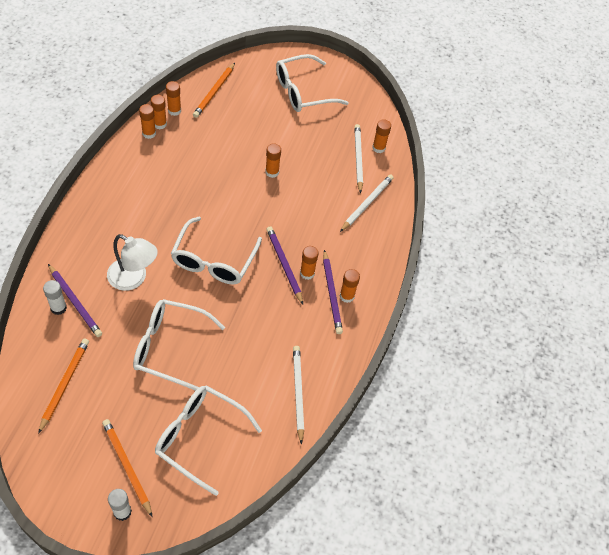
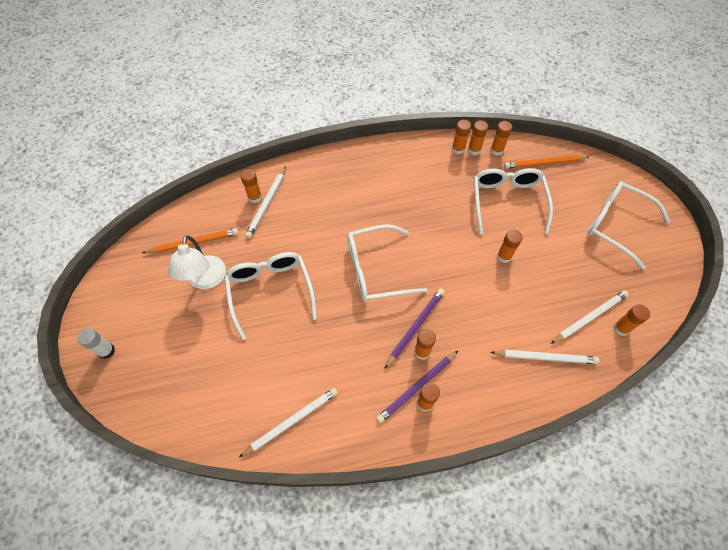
camera: 65 degrees right, 5 degrees up
white glue stick [43,280,67,315] -> orange glue stick [240,169,262,203]
purple pencil [48,264,102,337] -> white pencil [245,167,286,238]
orange pencil [102,419,152,517] -> none
white lamp [107,234,158,291] -> white lamp moved to [168,235,226,289]
white glasses [155,385,262,496] -> white glasses moved to [474,168,553,235]

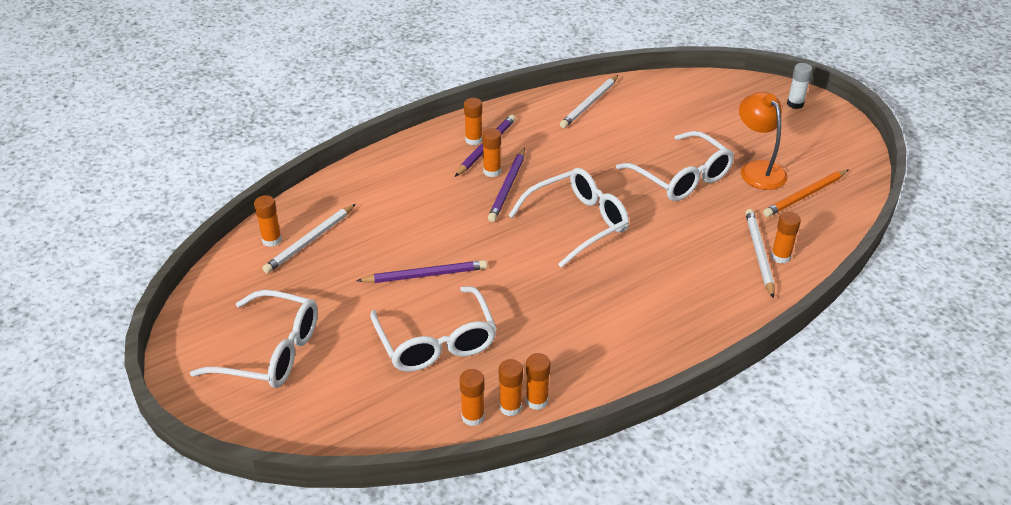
camera: 160 degrees right, 20 degrees down
white lamp [168,235,226,289] -> orange lamp [739,92,788,190]
white pencil [490,350,599,364] -> none
orange glue stick [497,230,522,263] -> purple pencil [356,260,487,283]
orange pencil [504,155,589,169] -> none

